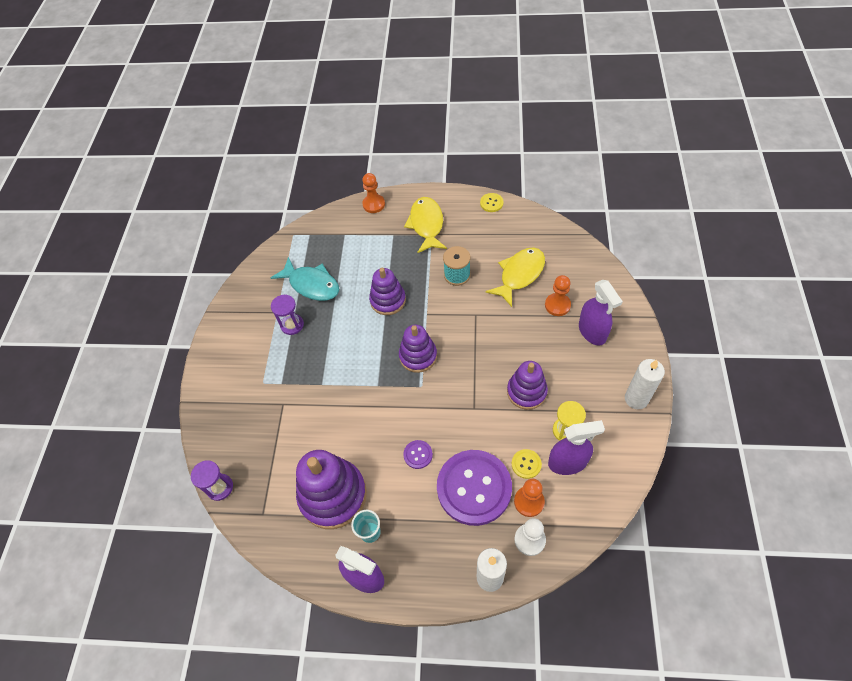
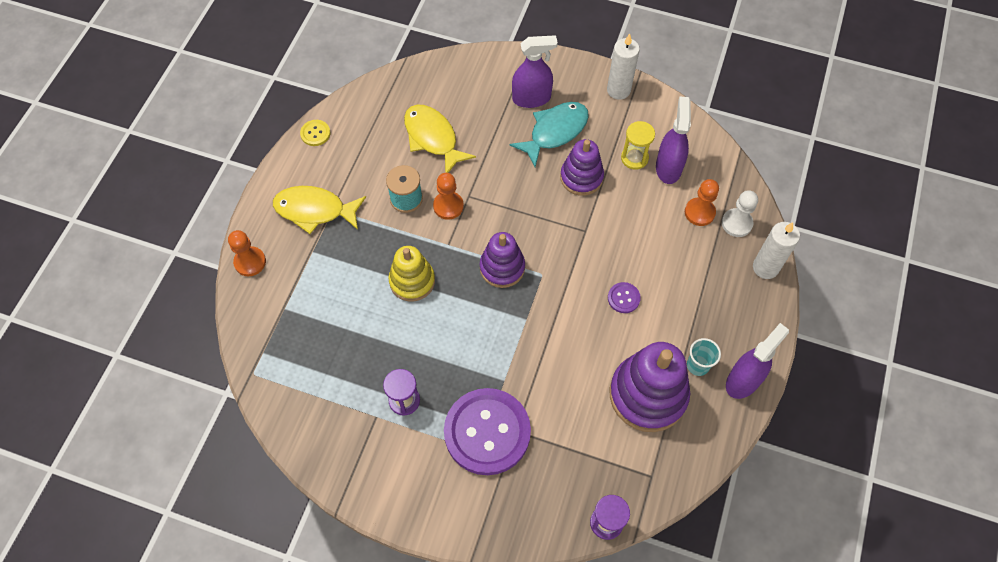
camera: 80 degrees left, 5 degrees up
turquoise fish [271,257,339,301] -> turquoise fish moved to [510,102,589,167]
purple stacking toy [369,268,406,315] -> yellow stacking toy [388,246,435,301]
purple button [437,450,512,526] -> purple button moved to [444,388,531,475]
yellow button [512,449,542,479] -> none
orange pawn [545,275,571,316] -> orange pawn moved to [433,173,464,220]

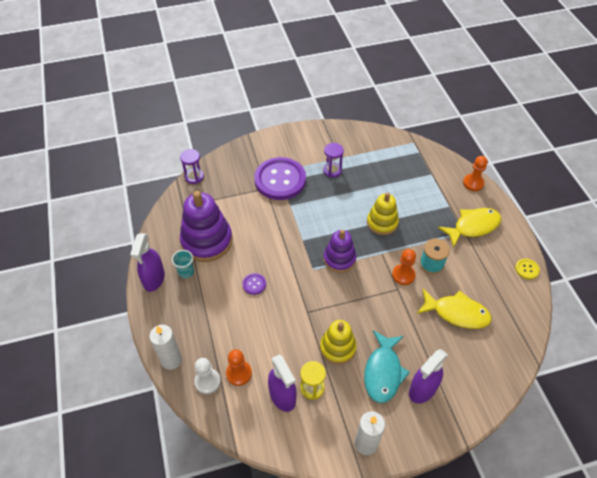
camera: 145 degrees right, 10 degrees down
purple stacking toy [560,139,604,196] -> yellow stacking toy [320,320,357,365]

